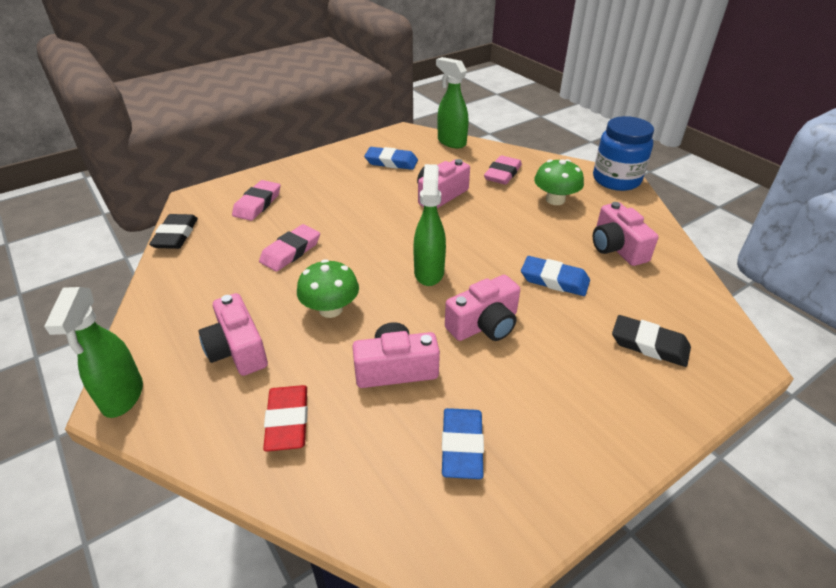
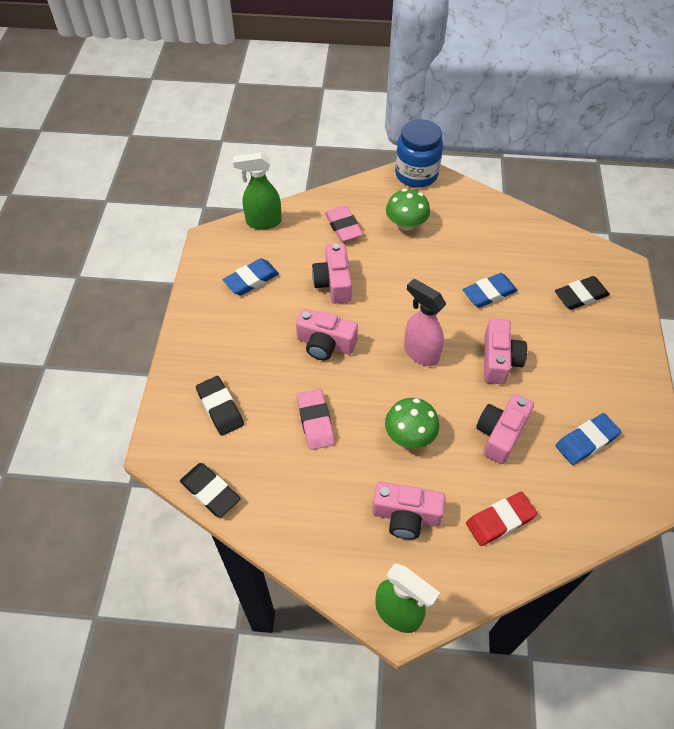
camera: 50 degrees left, 15 degrees up
pink eraser [232,180,280,221] -> black eraser [196,376,244,436]
red eraser [263,385,308,452] -> red eraser turned 60 degrees counterclockwise [466,492,537,546]
green spray bottle [413,164,446,286] -> pink spray bottle [404,279,446,366]
blue eraser [442,408,484,479] -> blue eraser turned 75 degrees counterclockwise [556,413,621,465]
pink camera [593,202,658,266] -> pink camera moved to [296,309,358,360]

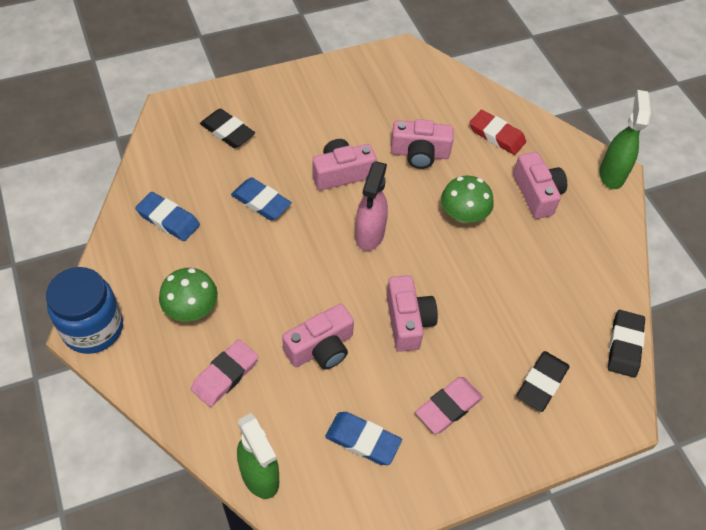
camera: 120 degrees left, 0 degrees up
pink eraser [297,389,335,450] -> pink eraser moved to [415,377,483,434]
blue eraser [556,413,621,465] -> blue eraser moved to [135,192,200,241]

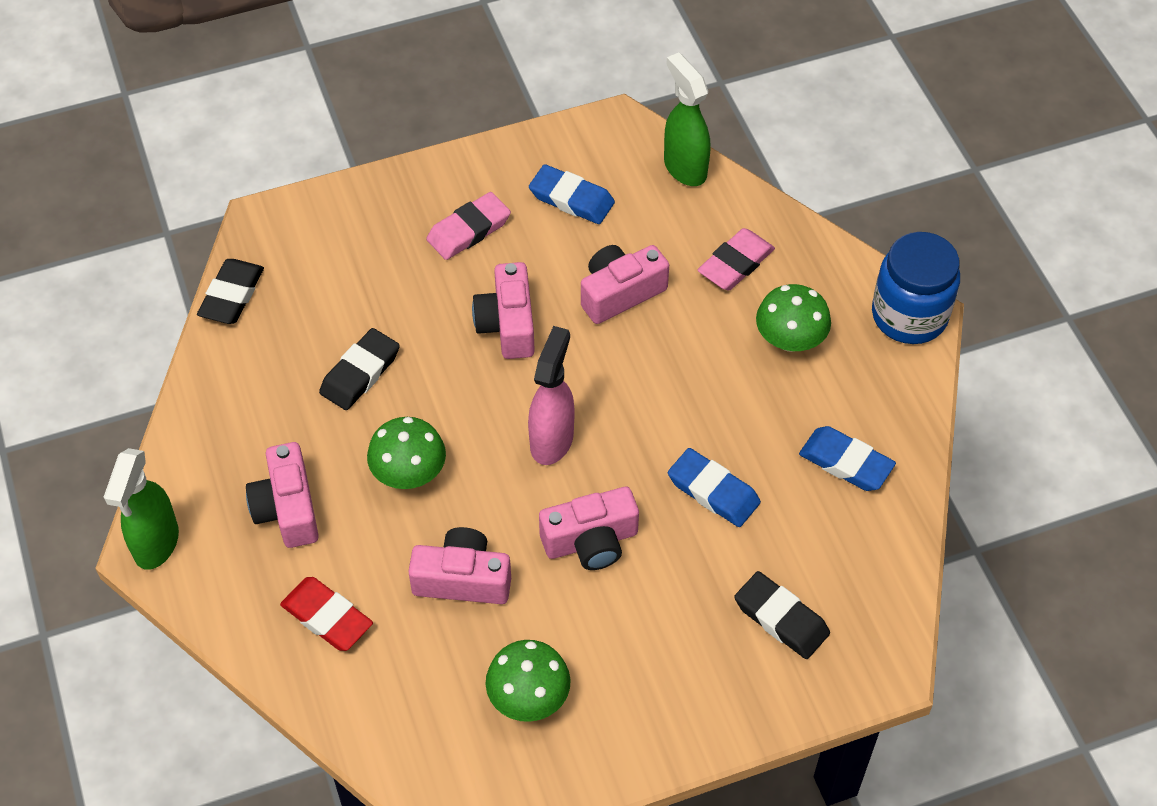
camera: 175 degrees left, 0 degrees up
black eraser [516,351,570,412] -> black eraser moved to [319,328,400,410]
none -> green mushroom [485,640,571,722]

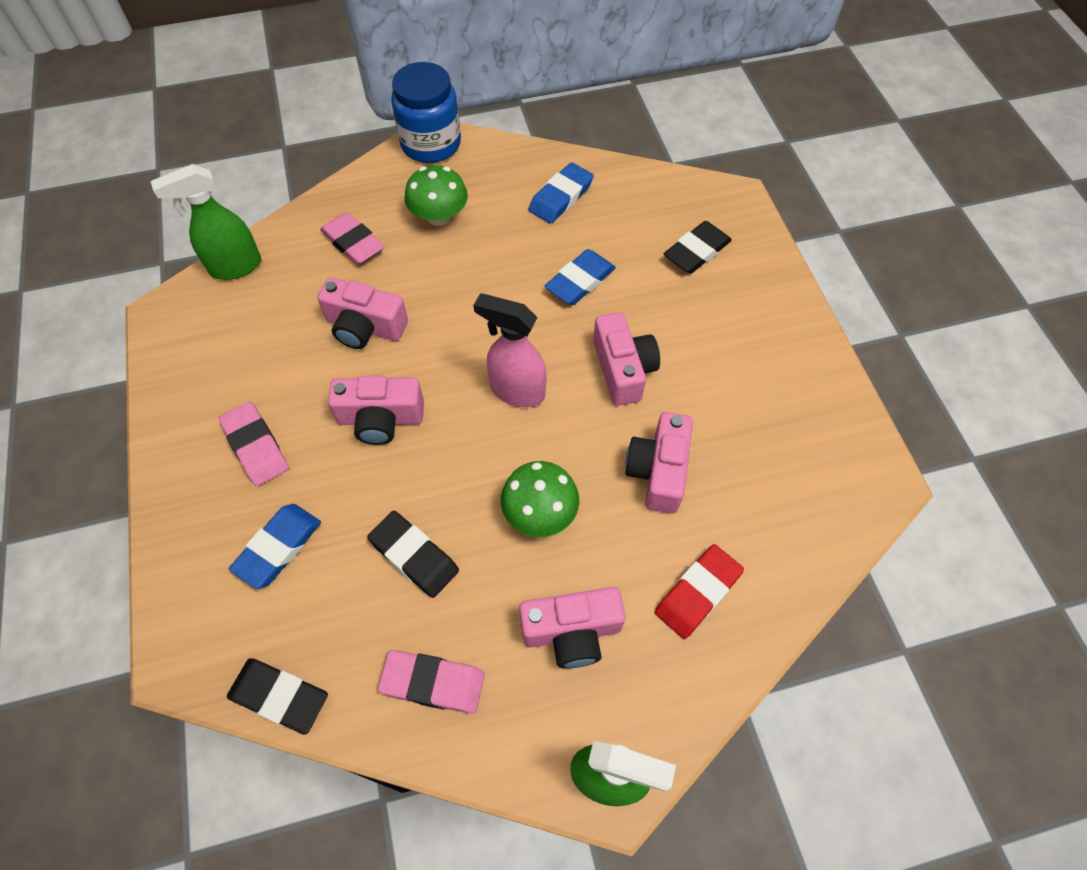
camera: 85 degrees left, 5 degrees up
green mushroom [485,640,571,722] -> none
blue eraser [529,164,615,224] -> blue eraser moved to [229,504,321,589]
pink camera [581,245,669,324] -> pink camera turned 45 degrees counterclockwise [317,277,408,349]
none -> pink eraser [378,650,485,714]

